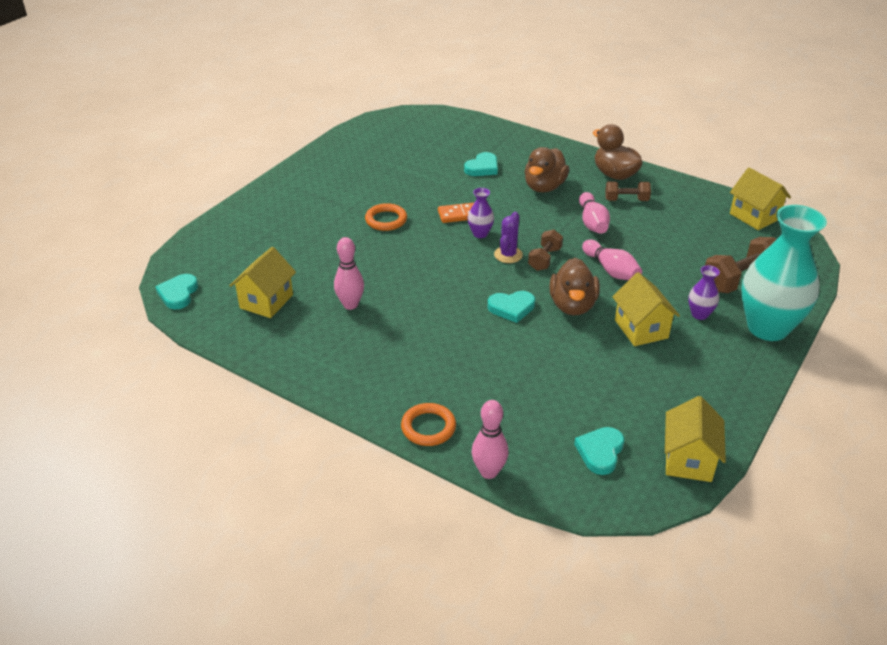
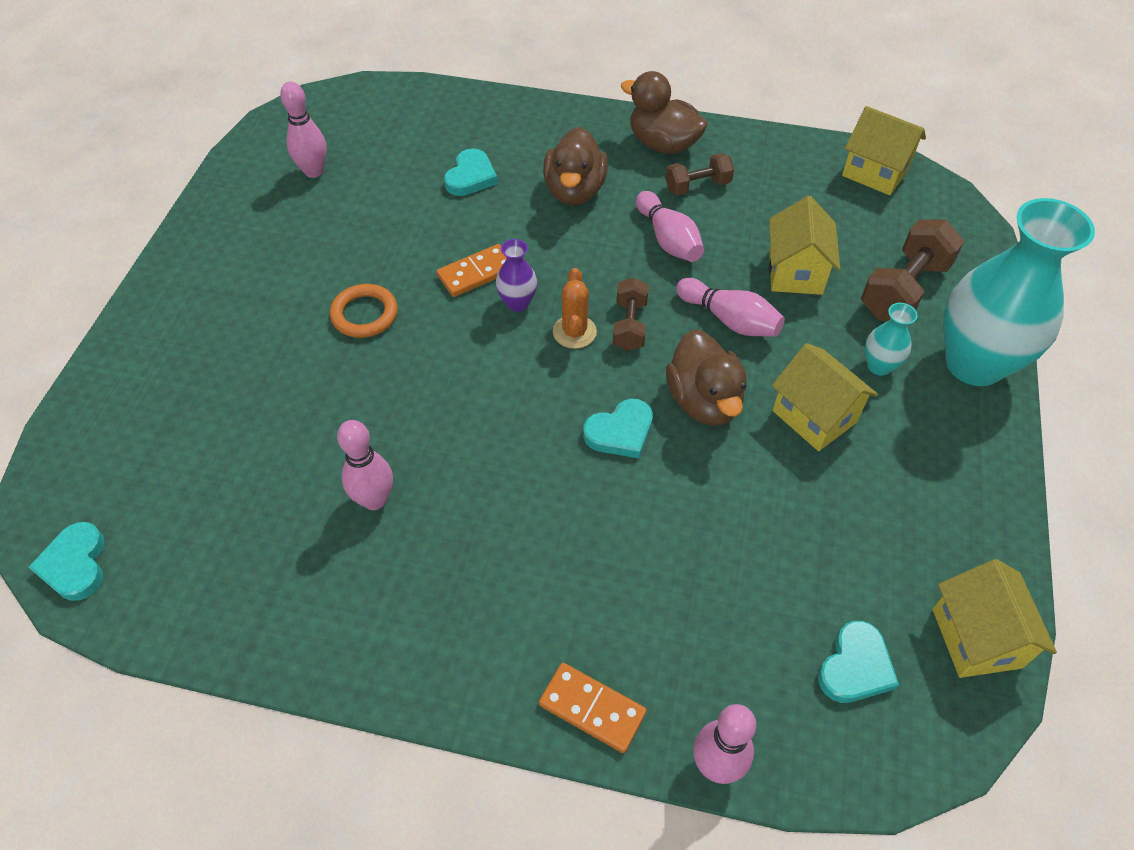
camera: 20 degrees left, 15 degrees up
yellow house [229,247,296,318] -> yellow house moved to [769,196,840,295]
orange ring [401,403,456,446] -> orange domino [539,663,647,753]
purple cactus [494,212,523,263] -> orange cactus [553,268,597,349]
turquoise heart [574,427,624,475] -> turquoise heart turned 150 degrees counterclockwise [818,621,899,703]
purple vase [688,265,720,320] -> turquoise vase [865,303,917,376]
none -> pink bowling pin [280,82,327,178]

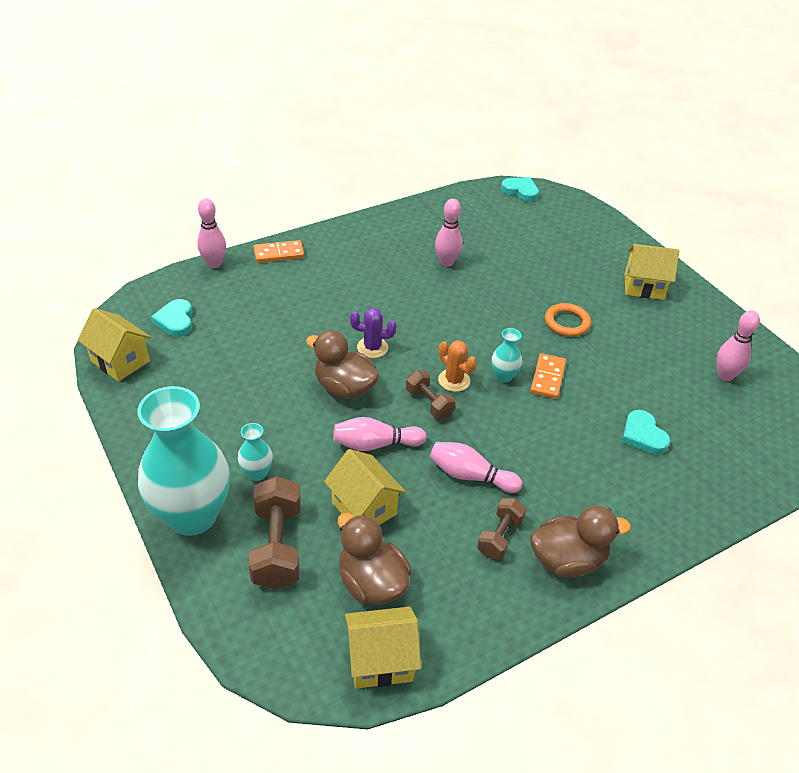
camera: 135 degrees right, 10 degrees down
purple vase [496,239,537,312] -> turquoise vase [491,328,522,383]
brown duck [543,127,608,205] -> brown duck moved to [338,513,412,605]
turquoise heart [583,399,653,458] -> purple cactus [350,308,397,358]
yellow house [772,343,878,451] -> yellow house moved to [625,244,679,300]

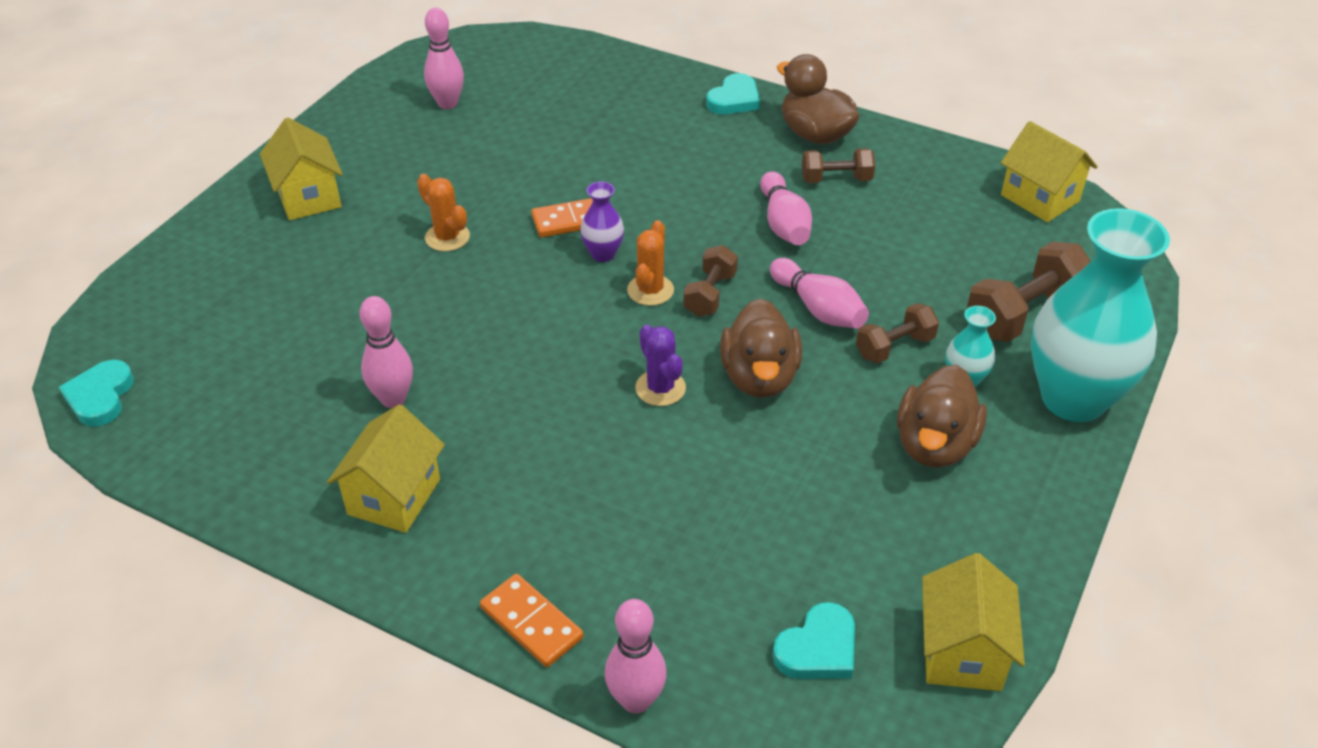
camera: 120 degrees left, 0 degrees up
yellow house [324,449,406,525] -> yellow house moved to [327,404,445,533]
brown duck [338,513,412,605] -> brown duck moved to [897,365,987,468]
turquoise vase [491,328,522,383] -> purple vase [580,181,624,262]
orange ring [545,303,591,337] -> orange cactus [417,174,470,251]
turquoise heart [622,410,670,454] -> turquoise heart moved to [706,73,760,114]
none -> brown dumbbell [856,303,939,363]

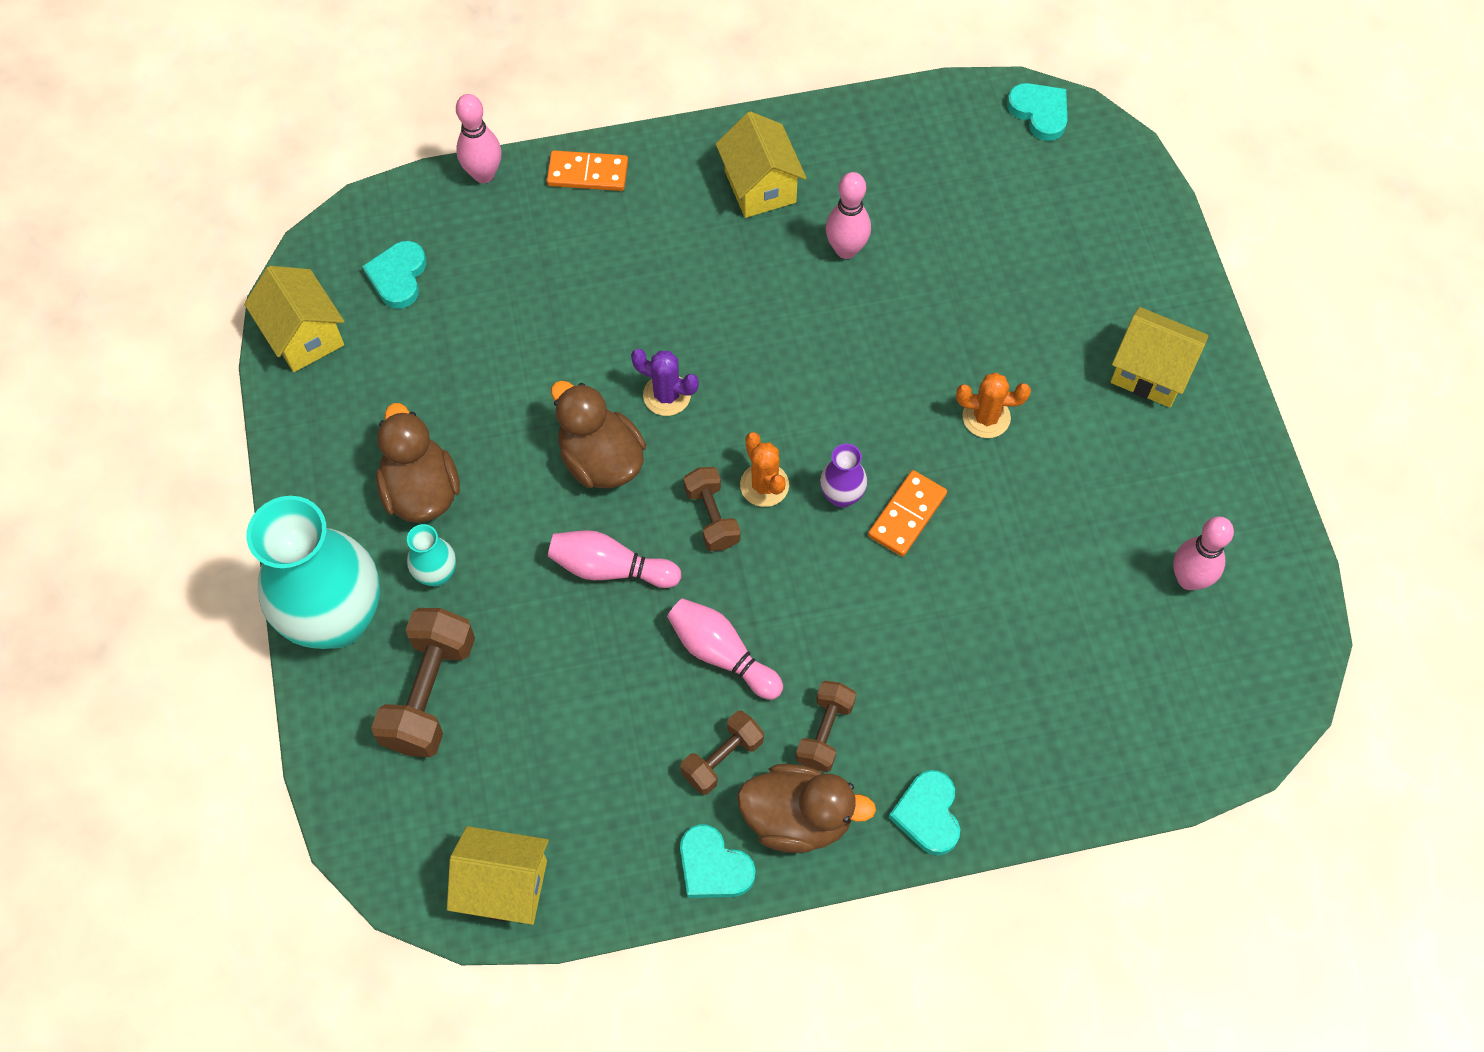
camera: 140 degrees right, 20 degrees up
brown dumbbell [856,303,939,363] -> brown dumbbell moved to [796,681,856,772]
none -> turquoise heart [680,824,756,898]

